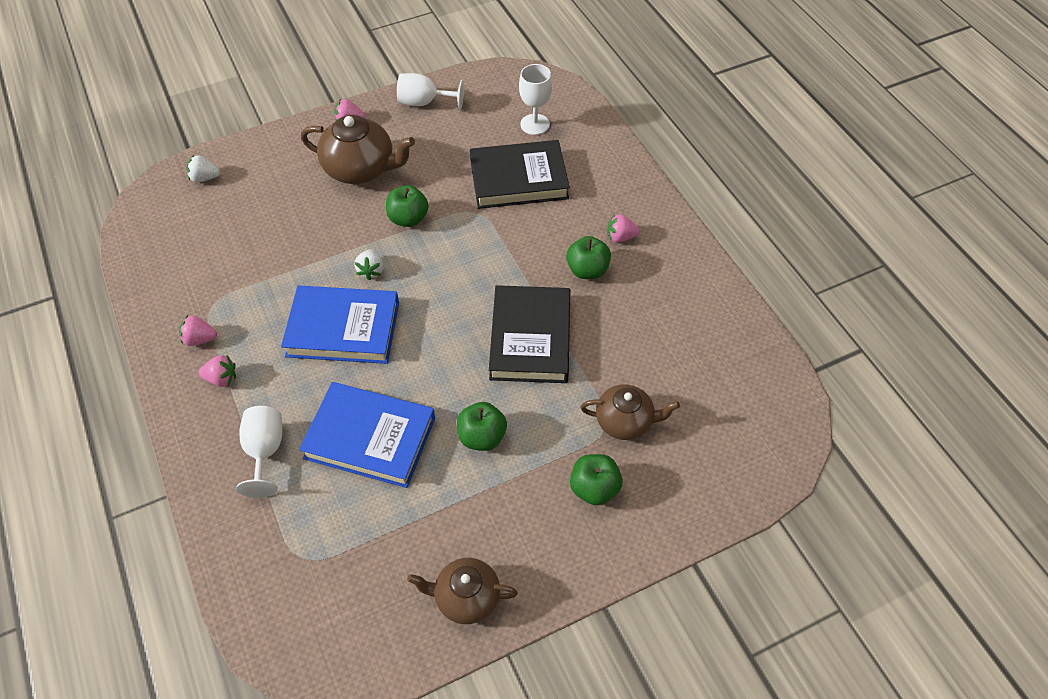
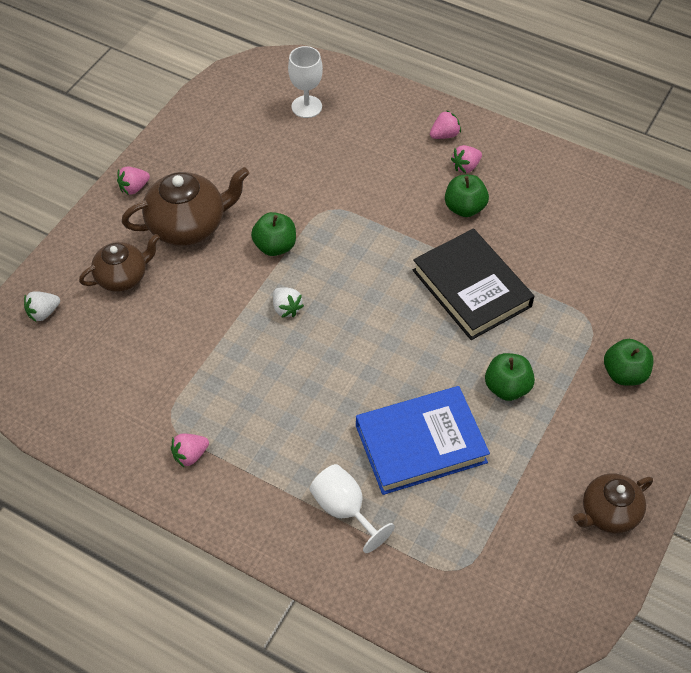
camera: 35 degrees left, 0 degrees up
pink strawberry [199,355,236,387] -> pink strawberry moved to [430,110,461,139]
blue book [281,285,399,364] -> none
white goblet [397,73,464,110] -> none
black book [470,140,570,209] -> none
brown teapot [580,385,680,440] -> brown teapot moved to [79,234,160,292]

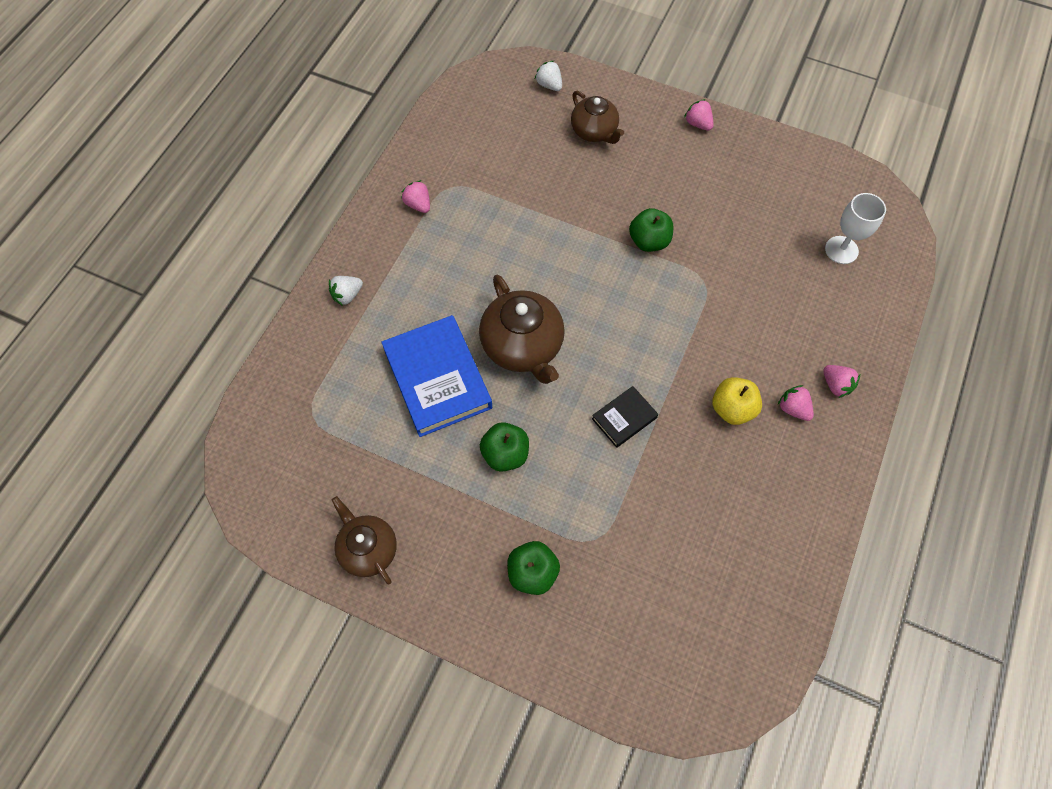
camera: 85 degrees right, 10 degrees up
brown teapot [122,167,249,246] -> brown teapot moved to [479,275,565,384]
white strawberry [273,287,304,318] -> white strawberry moved to [329,276,363,306]
white goblet [309,464,395,553] -> none
black book [413,228,534,340] -> black book [592,386,658,448], size x0.50
green apple [445,175,489,217] -> yellow apple [712,377,762,425]

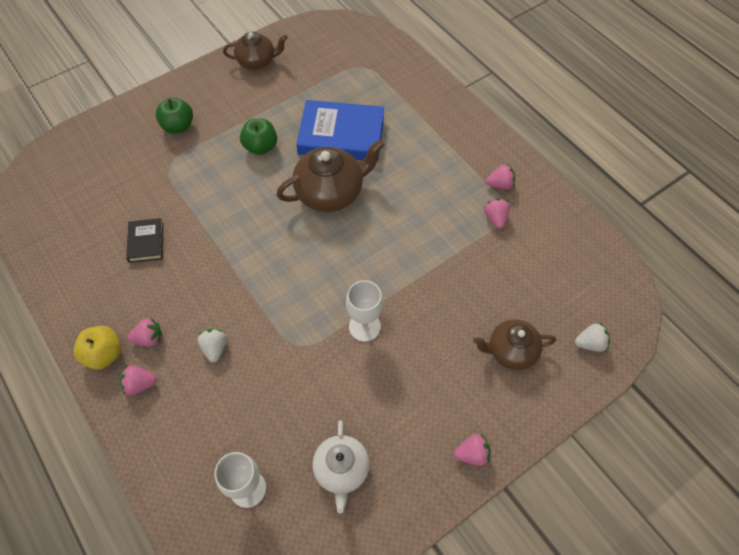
camera: 120 degrees right, 5 degrees down
white strawberry [329,276,363,306] -> white strawberry moved to [198,329,227,362]
brown teapot [479,275,565,384] -> brown teapot turned 150 degrees clockwise [276,139,385,212]
black book [592,386,658,448] -> black book moved to [126,218,163,263]
green apple [629,208,673,252] -> white goblet [346,280,383,342]
yellow apple [712,377,762,425] -> yellow apple moved to [73,326,121,370]
none -> white teapot [313,420,370,513]
none -> pink strawberry [484,199,510,229]

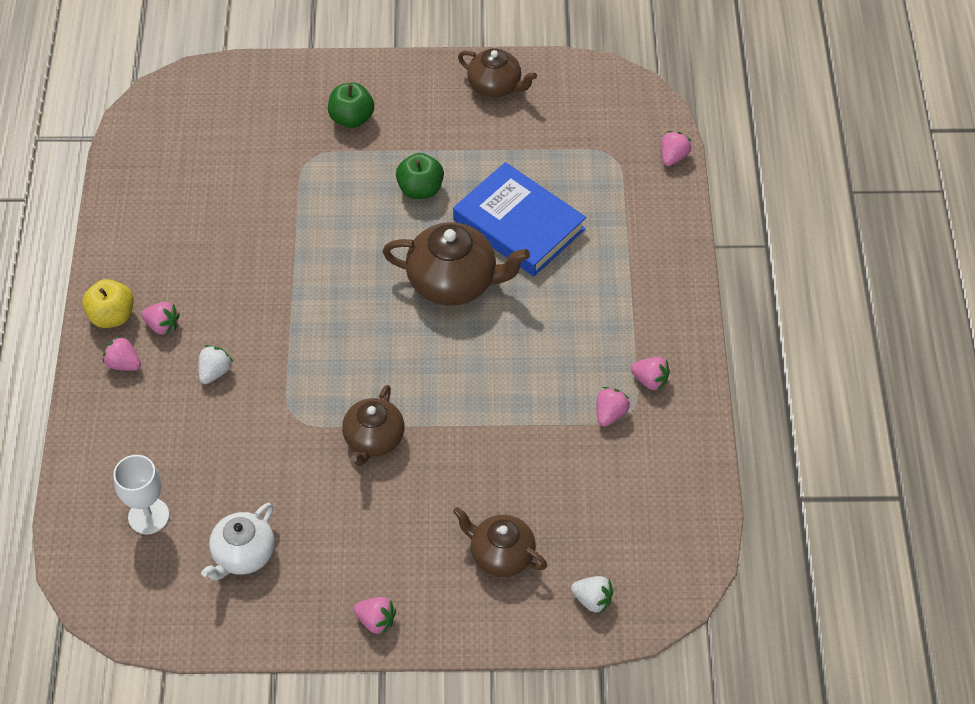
camera: 35 degrees right, 5 degrees down
black book [126,218,163,263] -> none
white goblet [346,280,383,342] -> brown teapot [342,385,404,466]
none -> pink strawberry [661,131,691,166]

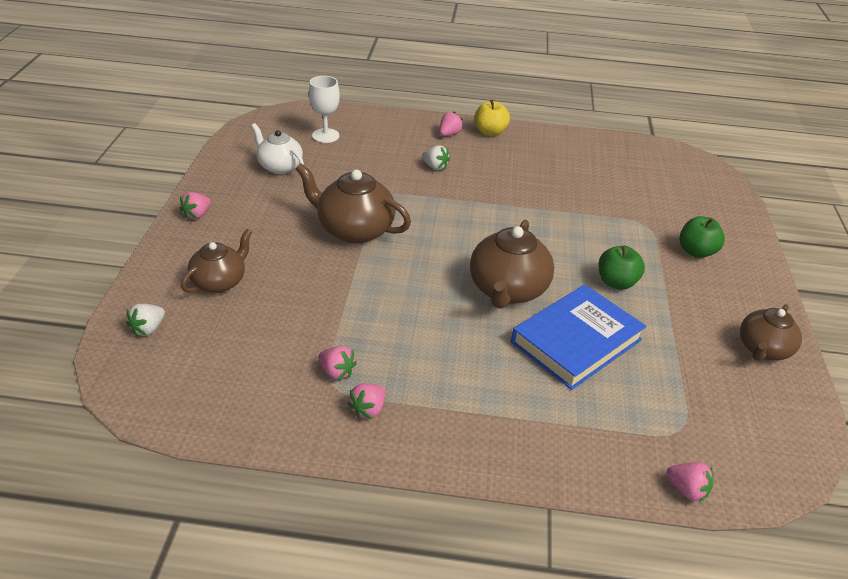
camera: 95 degrees right, 15 degrees down
pink strawberry [141,302,180,335] -> none
brown teapot [342,385,404,466] -> brown teapot [295,163,411,243], size x1.53

